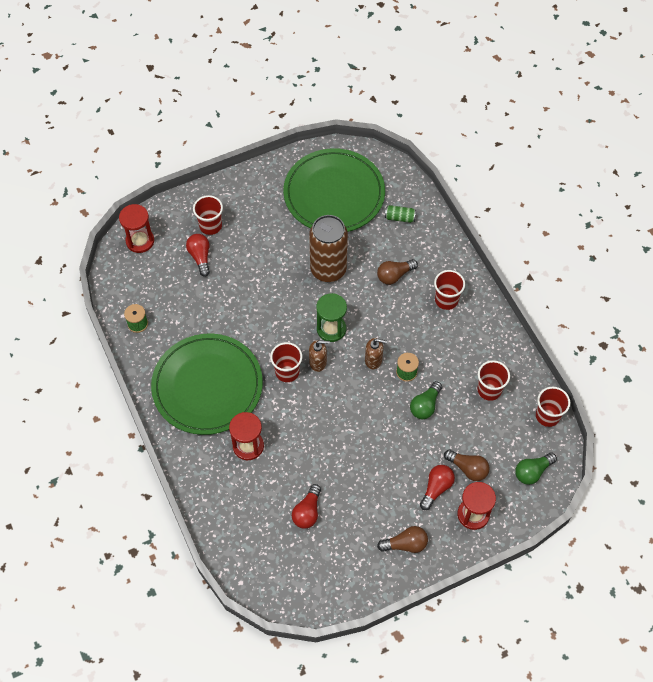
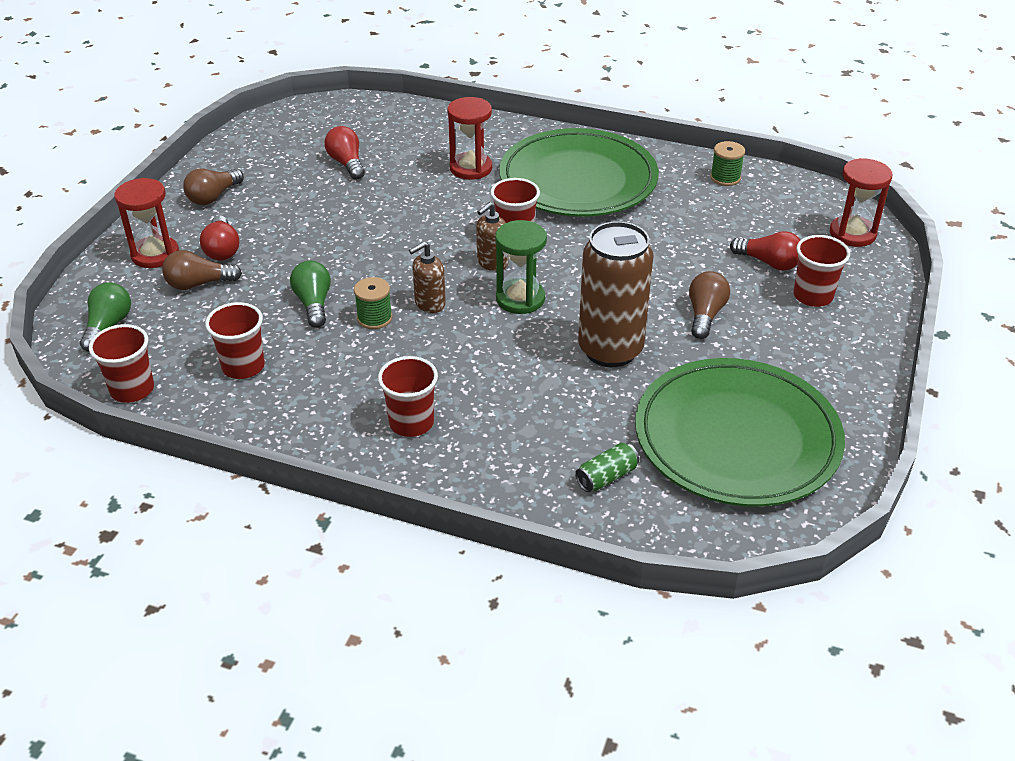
camera: 135 degrees right, 20 degrees down
brown light bulb [377,259,418,285] -> brown light bulb moved to [689,271,730,339]

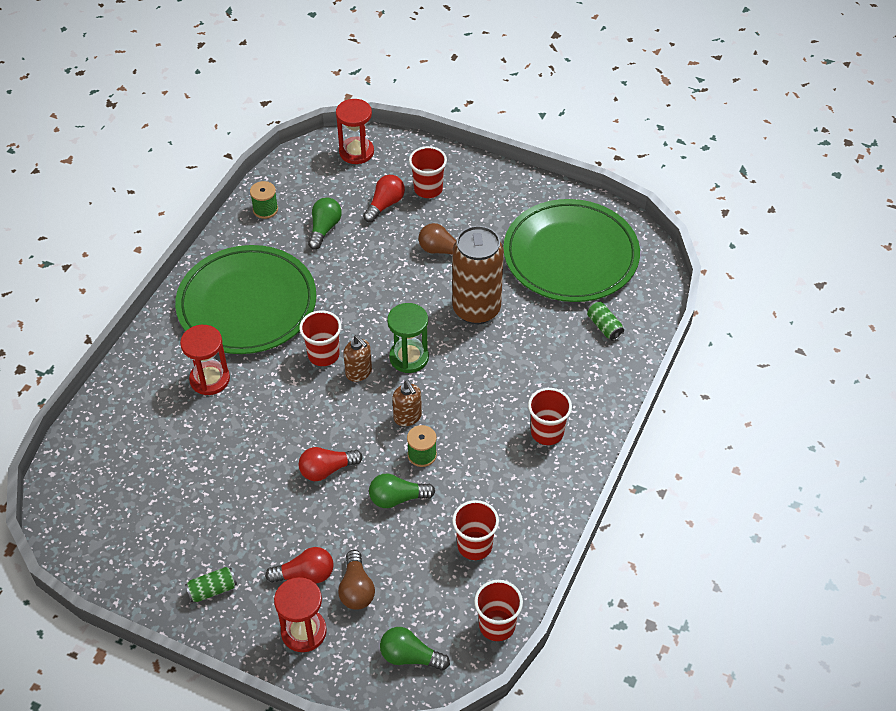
camera: 85 degrees left, 10 degrees up
brown light bulb [183,168,244,205] -> green can [185,567,237,602]
red light bulb [324,126,365,180] -> red light bulb moved to [298,447,363,481]
none -> green light bulb [308,197,342,250]

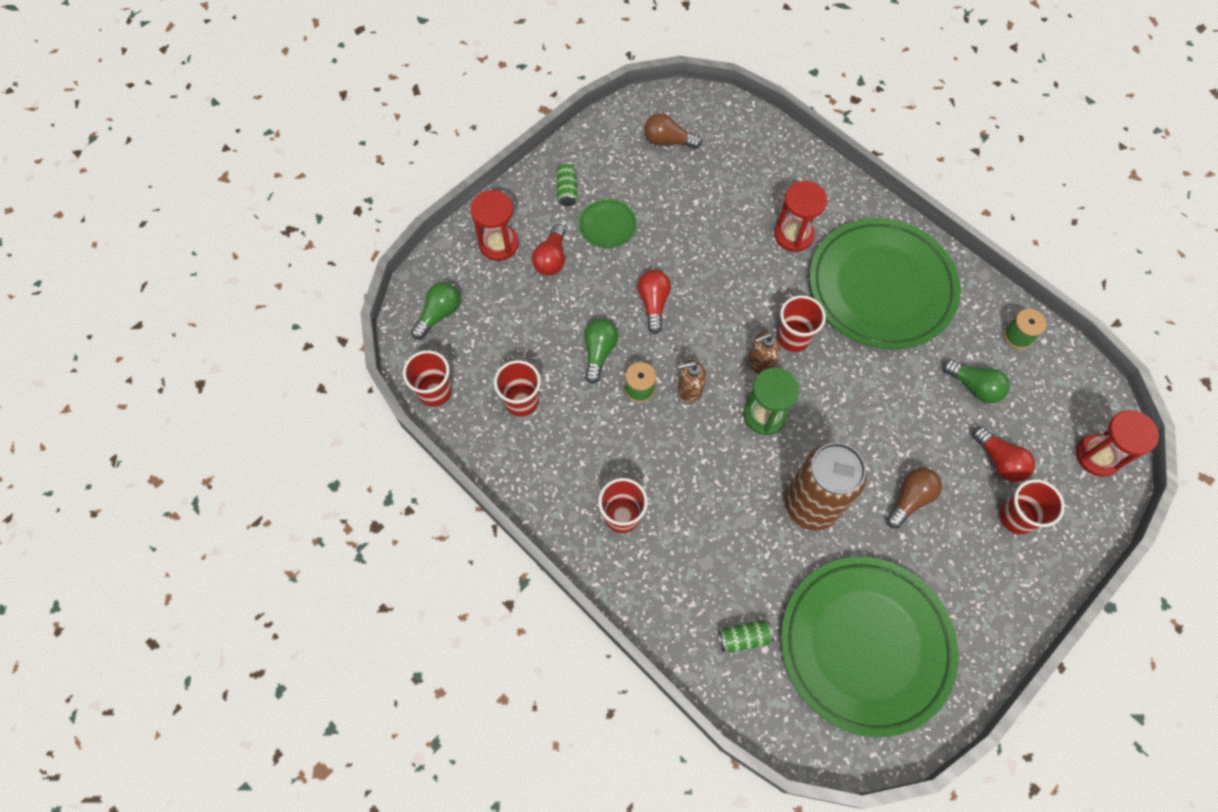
camera: 110 degrees right, 15 degrees up
brown light bulb [338,550,375,610] -> brown light bulb moved to [644,113,702,149]
none -> green plate [579,199,637,248]

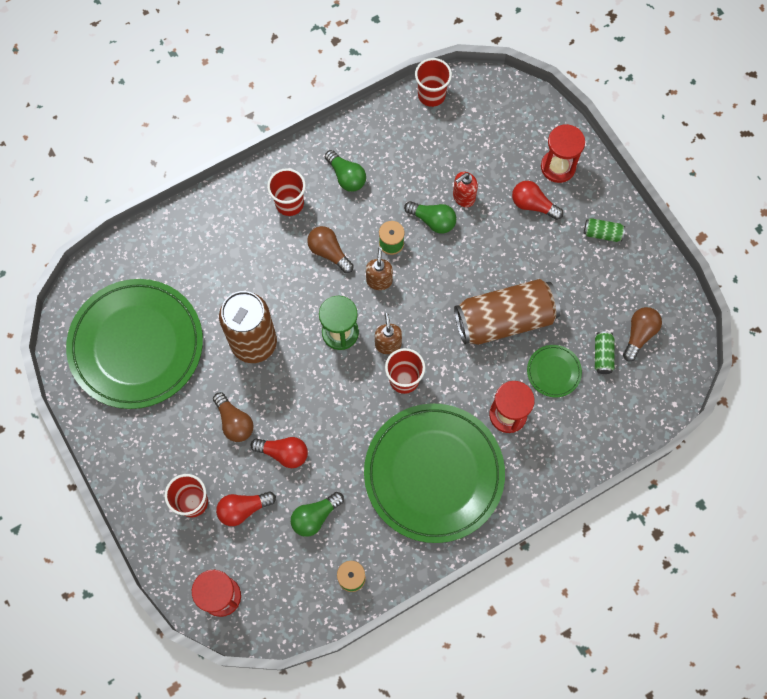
camera: 105 degrees right, 5 degrees up
green light bulb [411,282,460,340] -> green light bulb moved to [325,150,366,192]
red cup [494,360,541,417] -> none
green plate [579,199,637,248] -> green plate moved to [527,345,582,397]
red light bulb [637,270,671,334] -> red light bulb moved to [251,437,308,468]
green can [718,620,774,653] -> green can moved to [595,331,615,374]
none -> brown light bulb [307,226,354,273]
none -> red soap dispenser [453,172,478,207]
none -> brown can [454,279,560,345]

